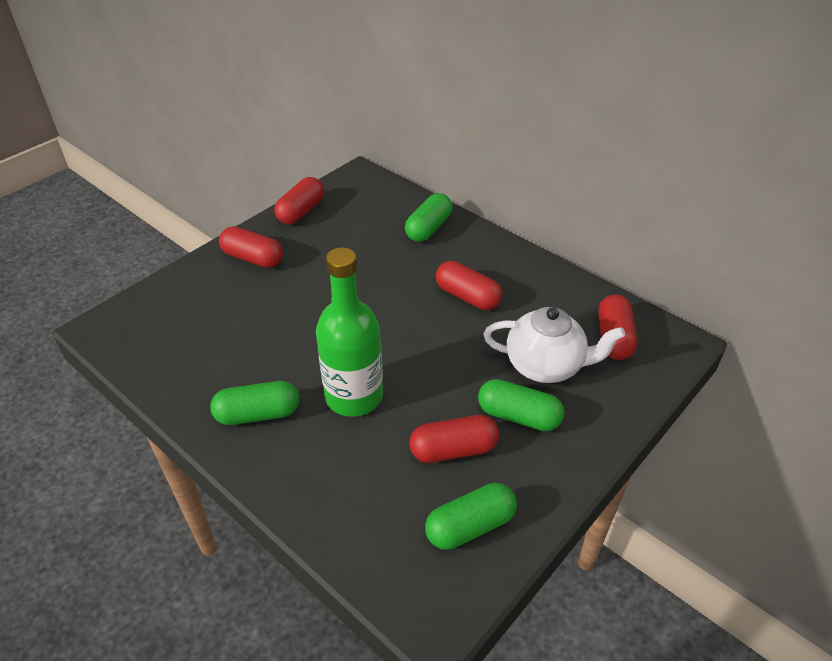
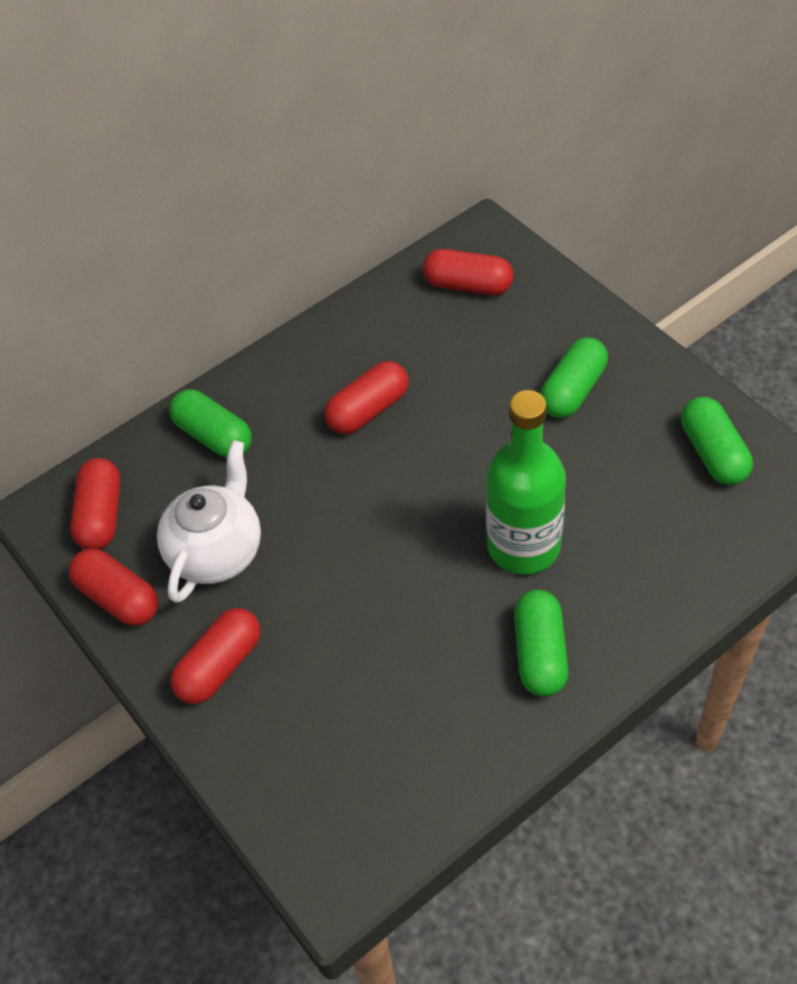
camera: 75 degrees left, 10 degrees up
red capsule [409,415,499,463] -> red capsule moved to [70,458,121,550]
white teapot [483,307,625,383] -> white teapot moved to [157,440,261,603]

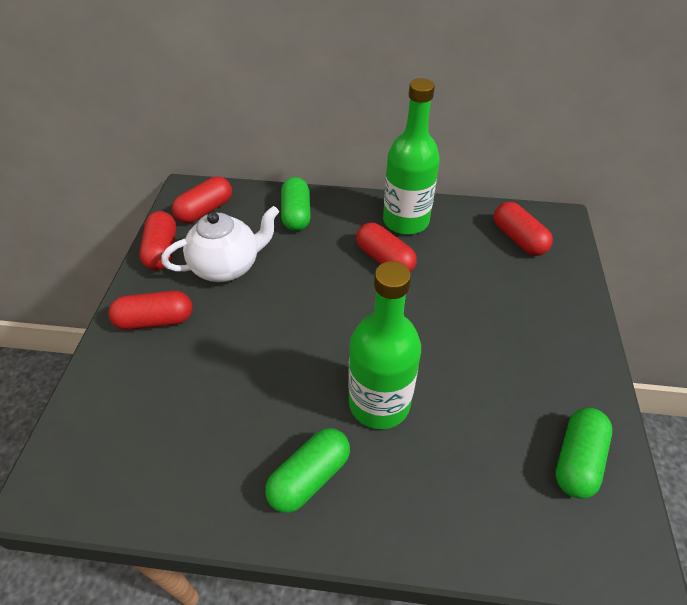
camera: 40 degrees right, 5 degrees down
red capsule [324,361,409,434] -> red capsule turned 45 degrees clockwise [356,223,417,272]
green capsule [540,337,608,418] -> none
none -> green bottle [383,78,440,235]

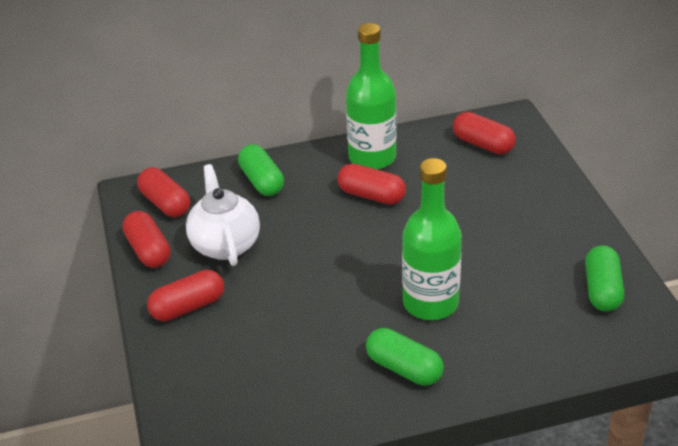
camera: 20 degrees left, 10 degrees down
white teapot [161,206,279,282] -> white teapot turned 60 degrees counterclockwise [186,164,260,266]
red capsule [172,177,232,223] -> red capsule turned 60 degrees counterclockwise [137,168,190,217]
green capsule [265,428,350,513] -> green capsule turned 75 degrees counterclockwise [366,328,444,386]

